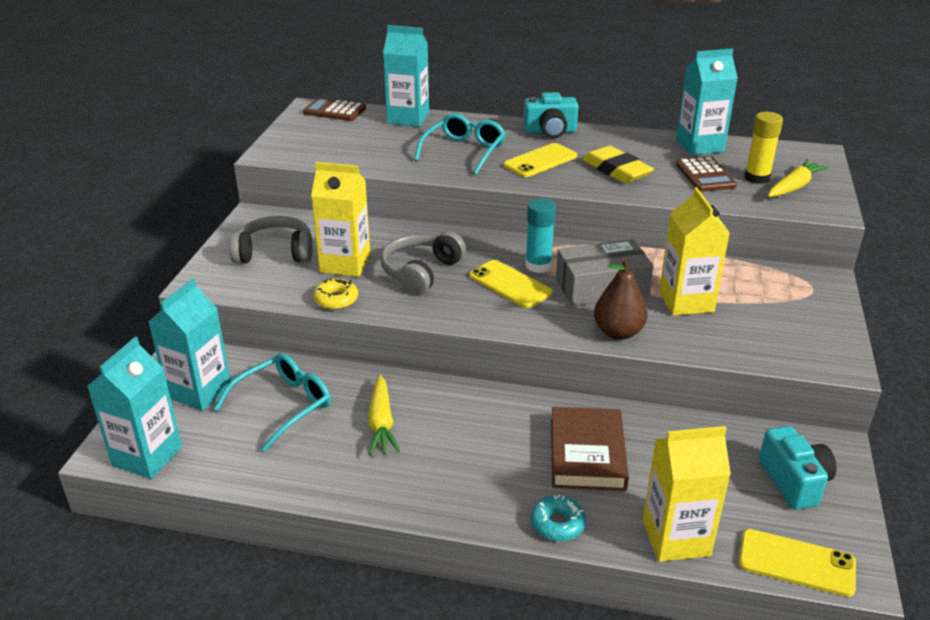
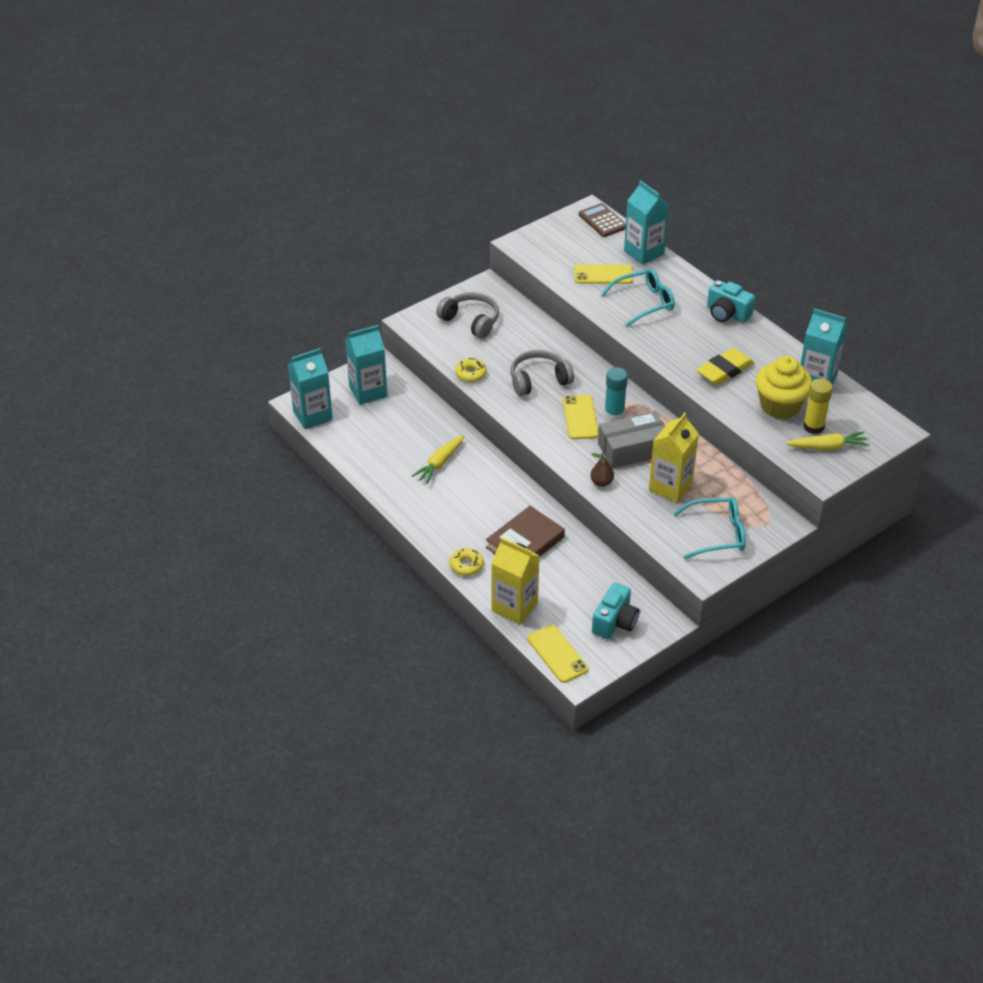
camera: 40 degrees right, 10 degrees up
turquoise glasses [214,353,331,452] -> turquoise glasses moved to [673,498,746,559]
yellow carton [311,162,371,277] -> none
yellow phone [503,143,577,177] -> yellow phone moved to [574,264,633,284]
turquoise donut [531,494,586,541] -> yellow donut [449,548,484,576]
grey box [556,239,653,306] -> grey box turned 45 degrees counterclockwise [598,411,665,468]
yellow eraser [582,146,654,184] -> yellow eraser turned 45 degrees clockwise [696,348,754,385]
brown pear [594,258,648,340] -> brown pear [590,453,614,487], size x0.63
brown calculator [676,156,737,192] -> yellow cupcake [756,356,812,419]

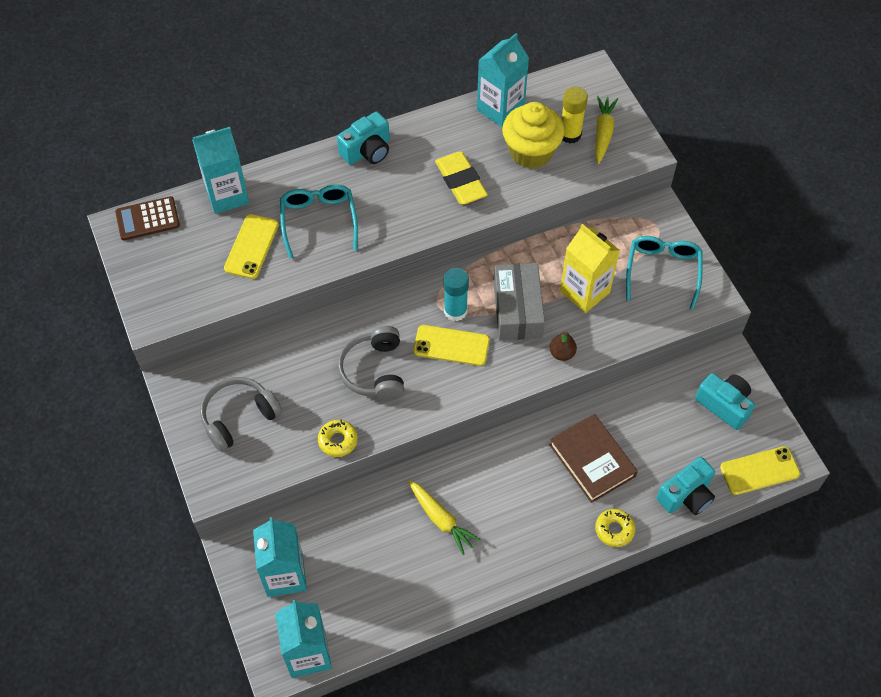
camera: 75 degrees left, 15 degrees up
yellow carton [491,537,540,625] -> turquoise camera [656,457,715,515]

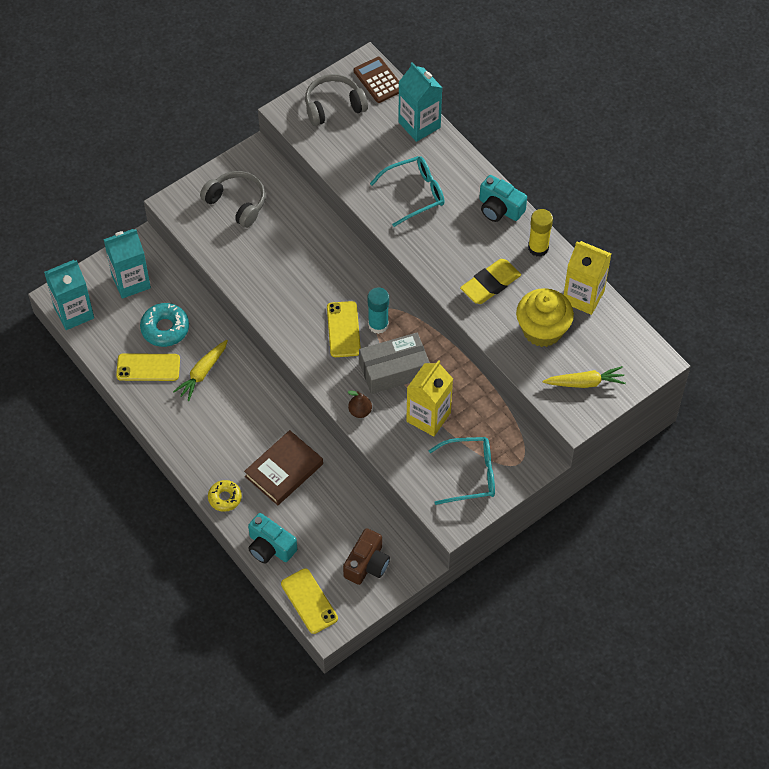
camera: 75 degrees right, 0 degrees up
yellow phone [224,214,279,279] -> yellow phone moved to [116,353,180,381]
yellow donut [318,420,358,457] -> none
grey headphones [338,326,405,401] -> grey headphones moved to [305,74,368,126]
turquoise carton [477,33,529,128] -> yellow carton [564,241,611,315]
yellow glue stick [561,86,588,143] -> yellow glue stick moved to [528,209,553,257]
turquoise camera [695,373,755,430] -> brown camera [343,528,390,585]
none -> turquoise donut [140,303,189,347]

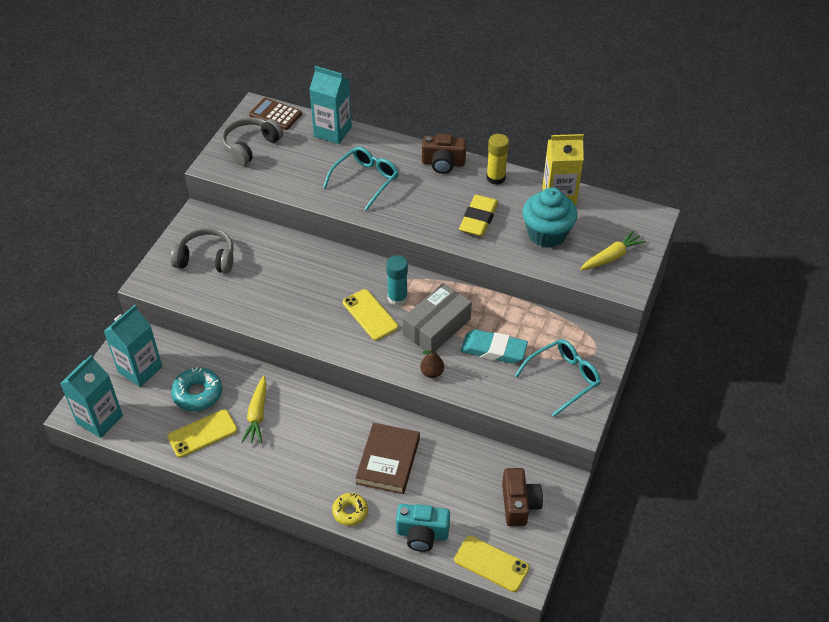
camera: 30 degrees left, 10 degrees down
yellow carton [406,360,453,436] -> turquoise eraser [461,329,528,364]
turquoise camera [479,175,527,222] -> brown camera [422,134,467,174]
yellow cupcake [516,288,574,347] -> turquoise cupcake [523,188,577,248]

